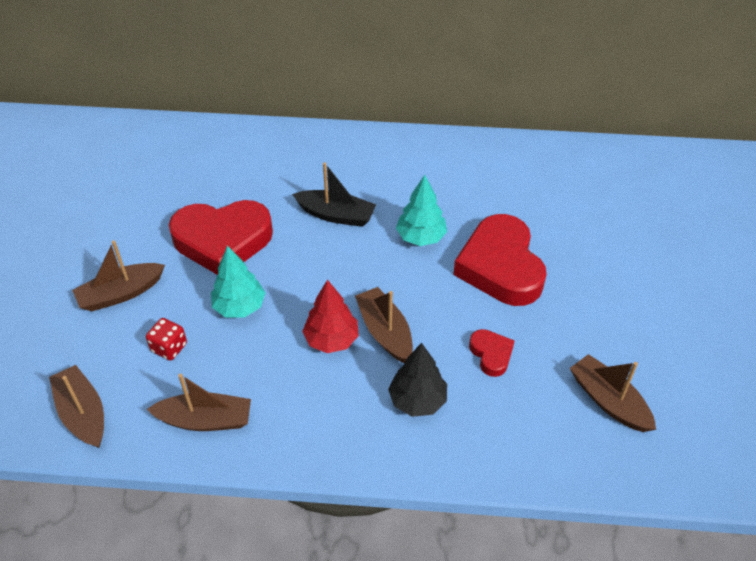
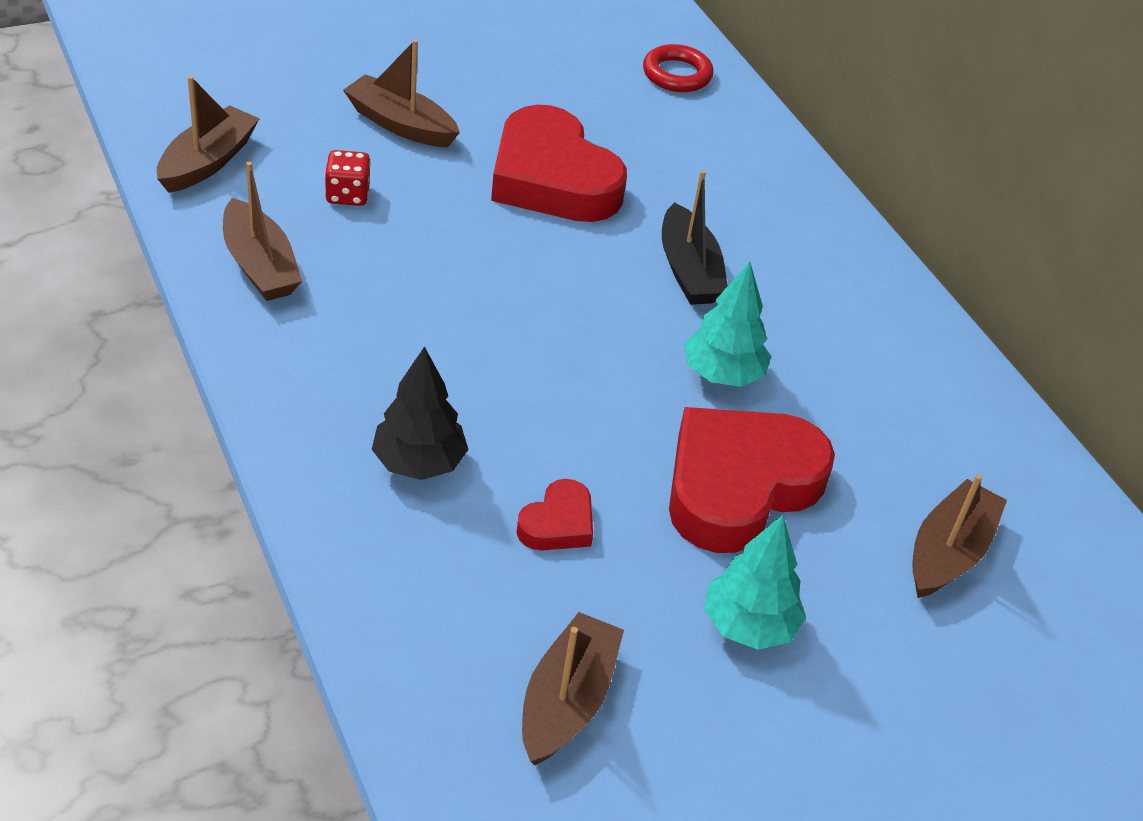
camera: 55 degrees right, 5 degrees down
turquoise tree [211,246,265,318] -> turquoise tree moved to [704,515,806,650]
red tree [302,280,359,353] -> none
brown boat [355,287,413,363] -> brown boat moved to [912,474,1007,598]
none -> red ring [643,44,714,92]

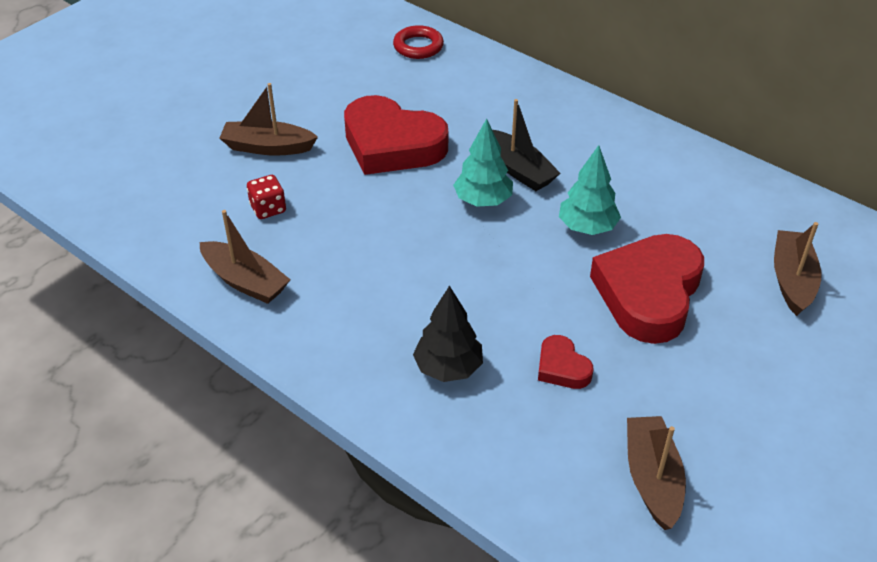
camera: 20 degrees left, 0 degrees up
brown boat [157,76,260,193] -> none
red heart [516,479,593,550] -> red heart turned 135 degrees clockwise [538,335,594,389]
turquoise tree [704,515,806,650] -> turquoise tree moved to [453,119,513,207]

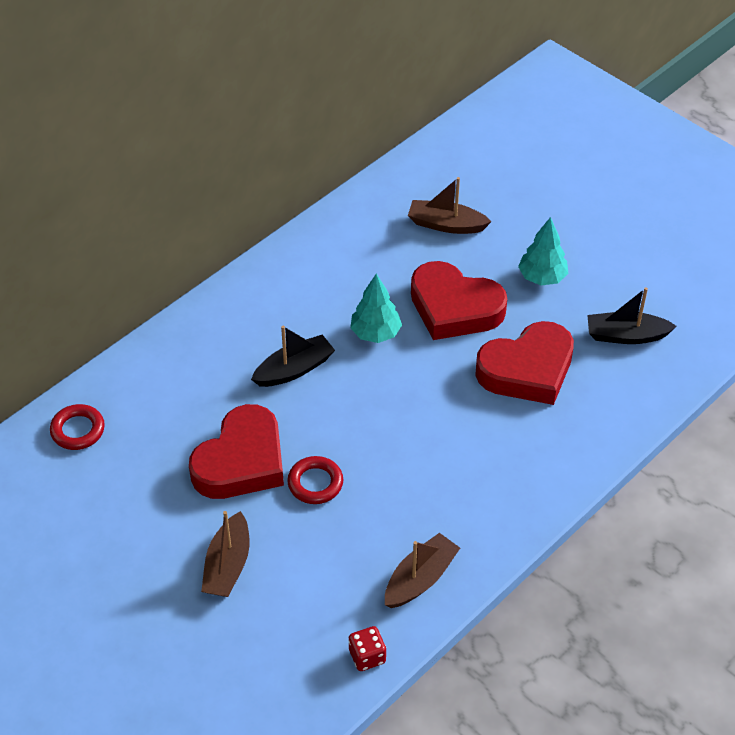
camera: 85 degrees left, 5 degrees up
red dice [247,175,286,219] -> red dice moved to [349,626,386,671]
black tree [413,286,483,382] -> none
turquoise tree [453,119,513,207] -> turquoise tree moved to [518,217,568,286]
red heart [538,335,594,389] -> red heart [475,321,574,405], size x2.16
brown boat [627,416,686,530] -> black boat [587,287,677,344]
none -> red ring [287,456,343,504]

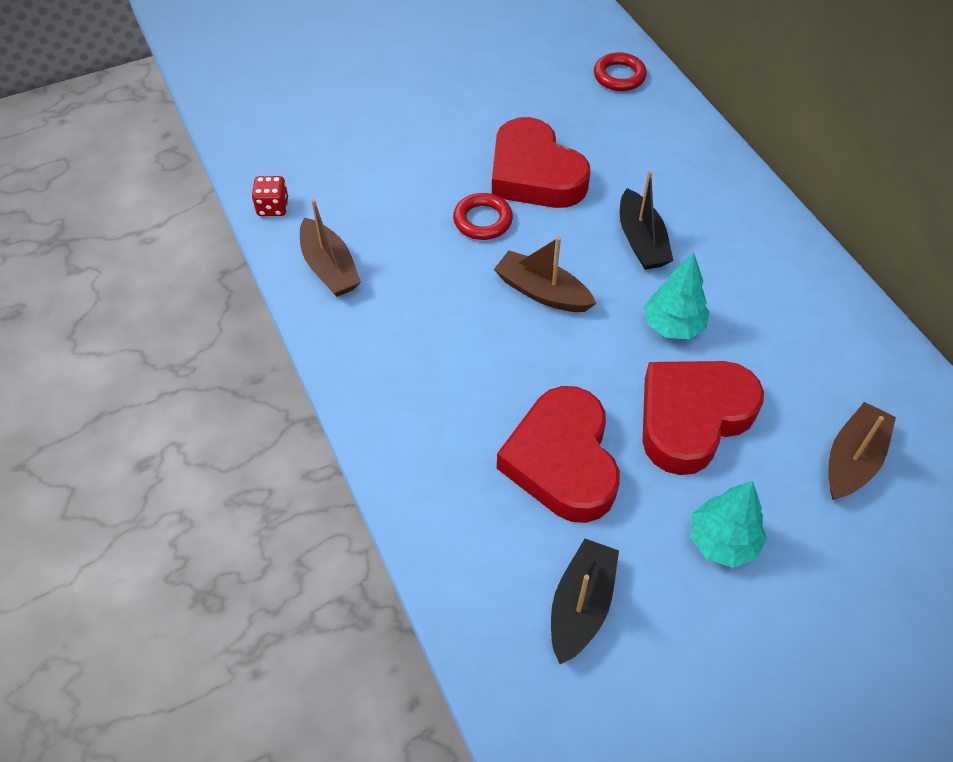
camera: 110 degrees right, 5 degrees up
brown boat [201,511,249,597] -> brown boat moved to [494,237,596,312]

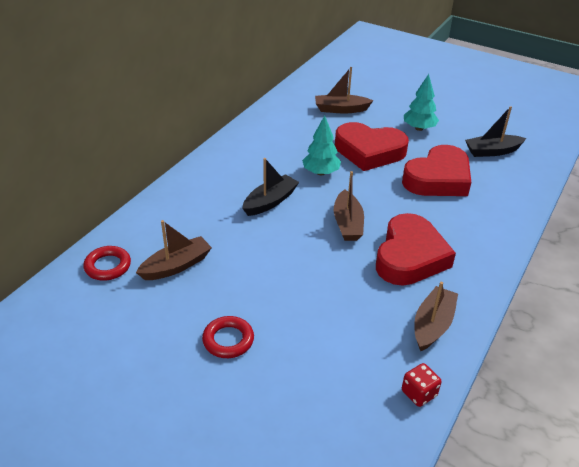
camera: 125 degrees left, 15 degrees down
red ring [453,193,513,240] -> red ring moved to [202,316,254,358]
red heart [492,117,591,208] -> red heart moved to [376,213,456,286]
none -> brown boat [136,220,212,280]

